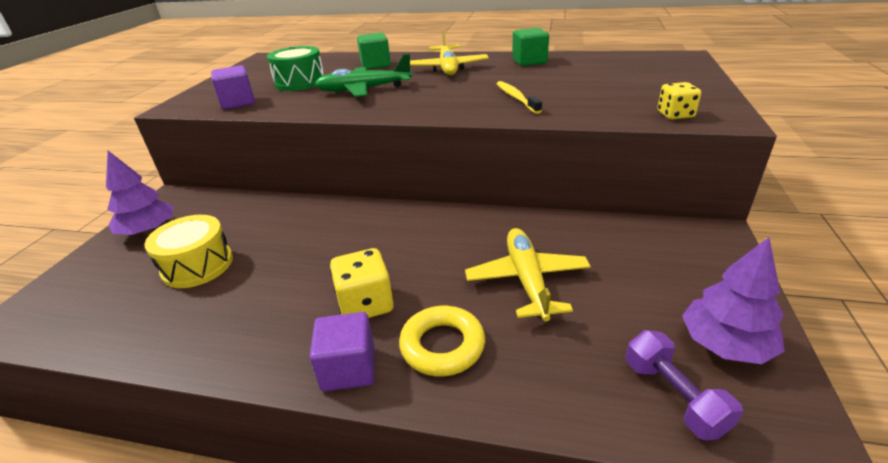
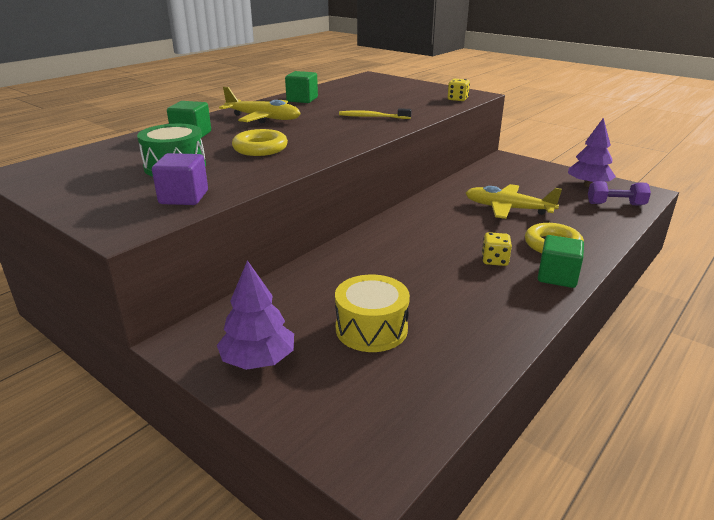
camera: 65 degrees left, 5 degrees down
purple cube [309,312,374,391] -> green cube [538,235,584,288]
green plane [315,54,412,97] -> yellow ring [232,129,288,156]
yellow dice [330,248,394,318] -> yellow dice [482,232,512,266], size x0.65

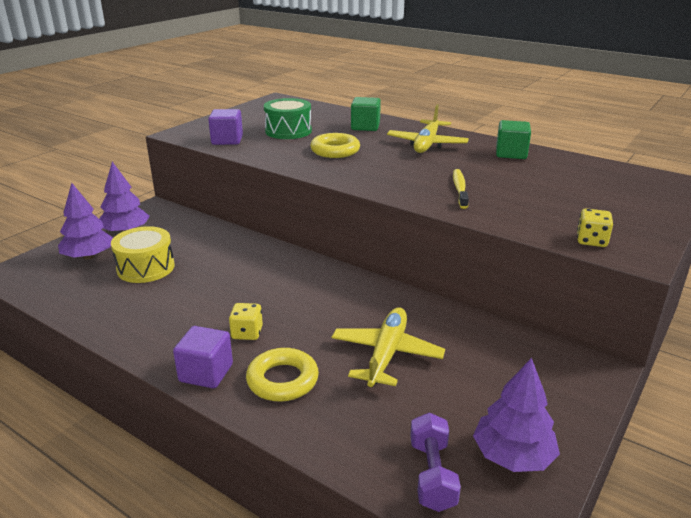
camera: 85 degrees right, 0 degrees up
green cube [538,235,584,288] -> purple cube [173,326,233,388]
none -> purple tree [58,183,113,260]

